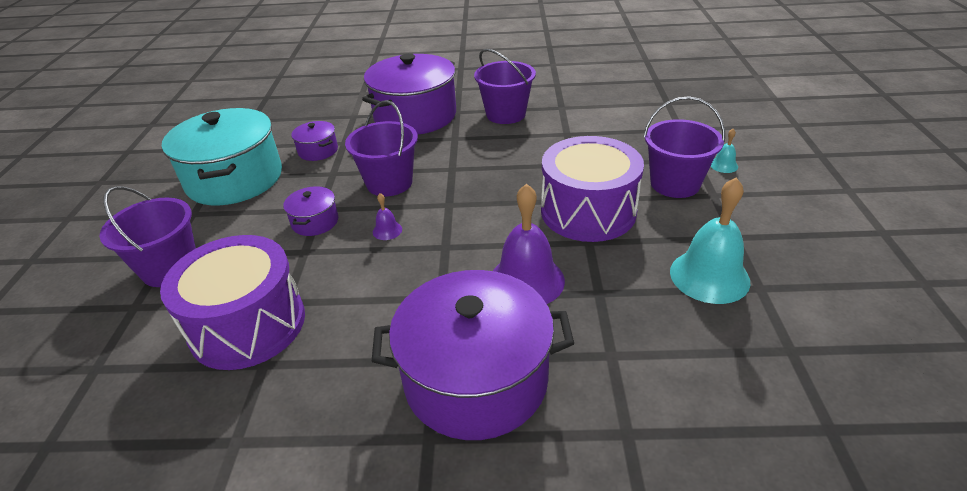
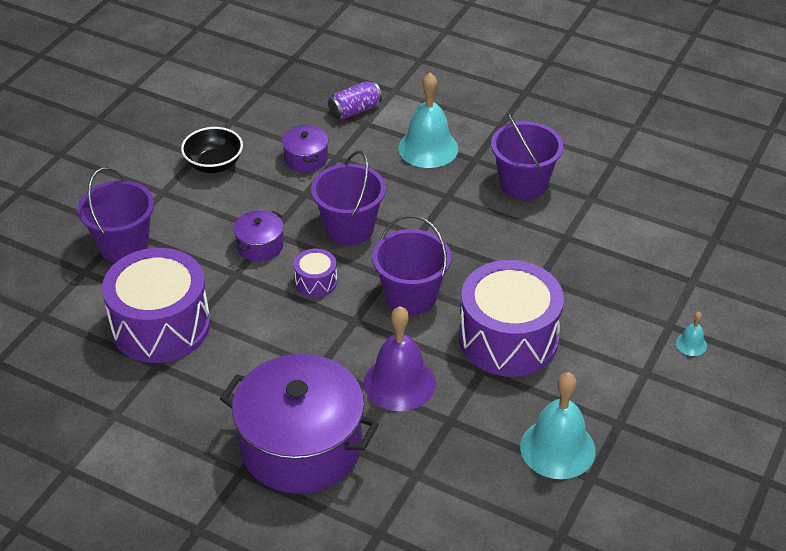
camera: 25 degrees right, 5 degrees up
turquoise pot [162,108,282,205] -> black bowl [181,127,243,173]
purple pot [362,53,456,135] -> turquoise bell [398,73,458,168]
purple bell [373,193,402,240] -> purple drum [294,248,337,297]
purple bucket [643,96,725,198] -> purple bucket moved to [372,215,451,315]
none -> purple can [328,81,382,120]

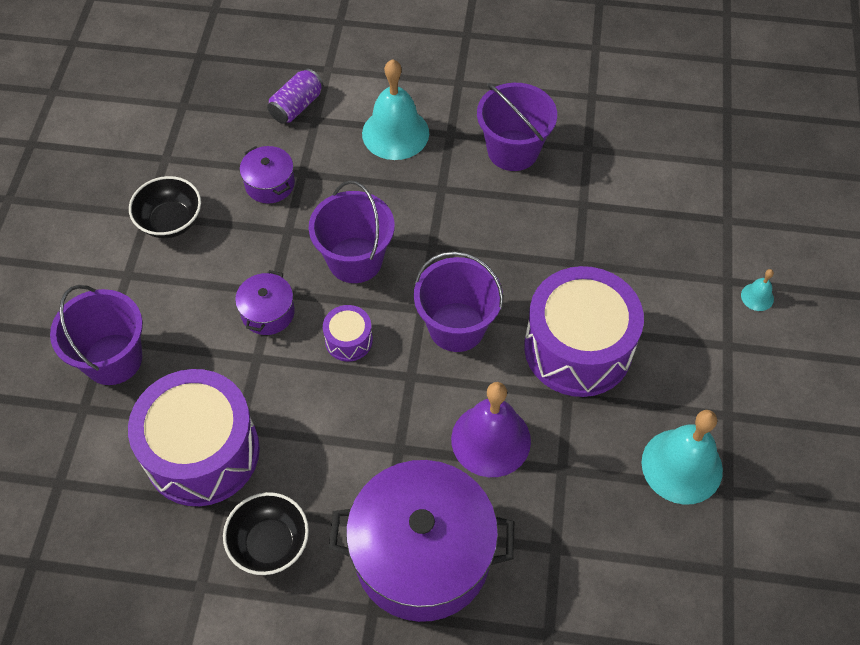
camera: 20 degrees left, 15 degrees up
none -> black bowl [223,492,309,575]

